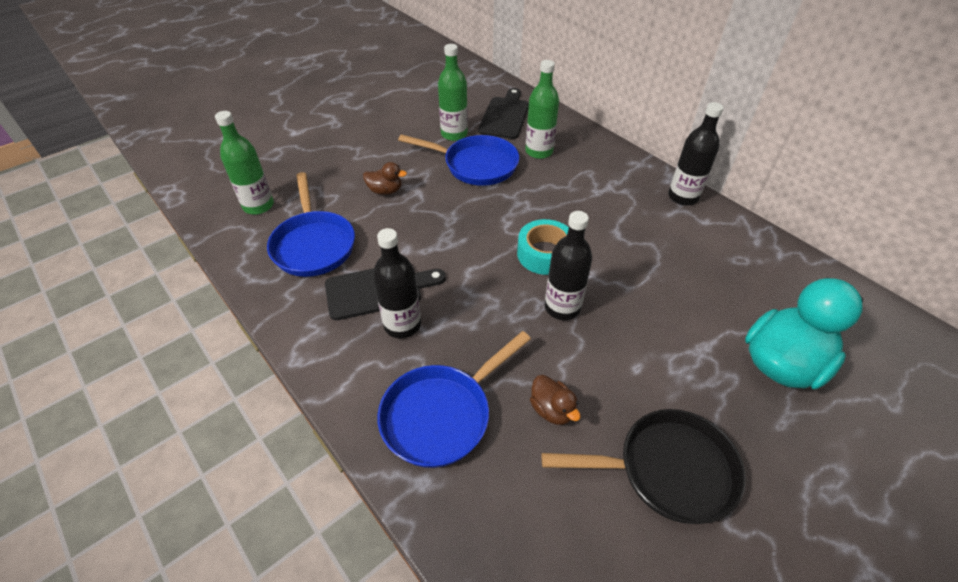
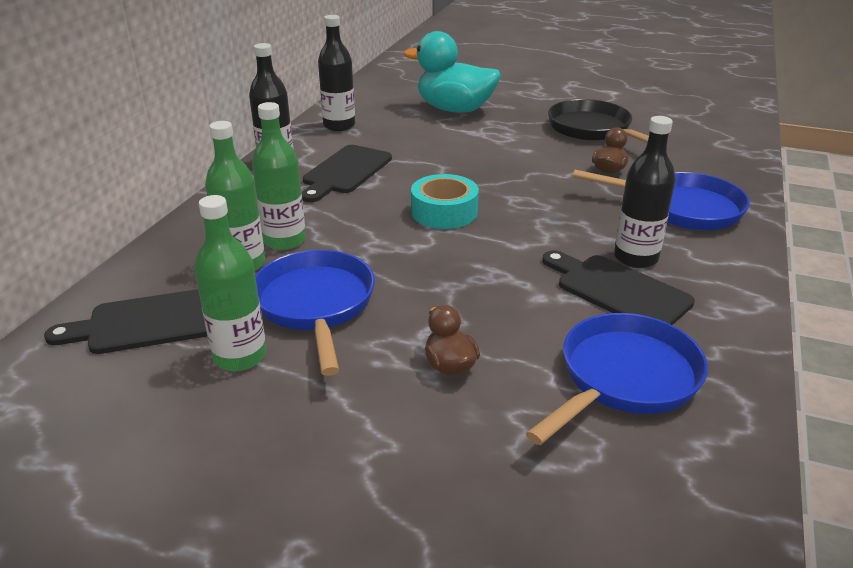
camera: 120 degrees left, 15 degrees down
green bottle [215,111,274,215] -> green bottle moved to [252,102,306,250]
black bottle [545,211,592,320] -> black bottle moved to [318,15,355,131]
none -> black cutting board [302,145,392,202]

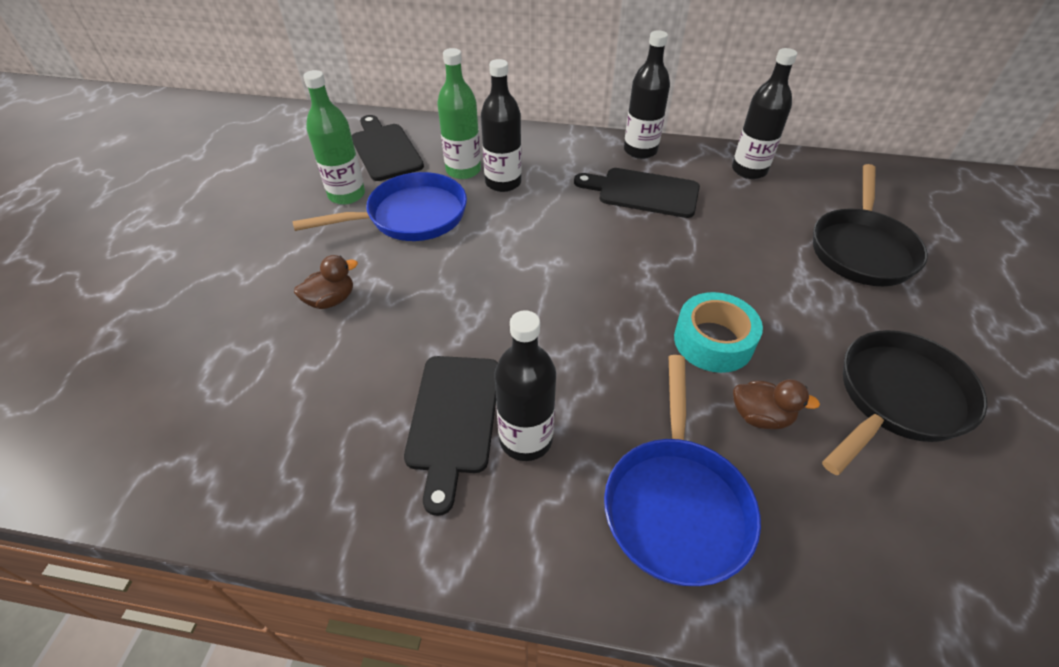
camera: 80 degrees right, 15 degrees up
green bottle [252,102,306,250] -> black bottle [481,59,522,192]
turquoise duck [404,31,501,113] -> black pan [813,164,928,286]
turquoise tape [411,174,479,229] -> turquoise tape moved to [674,292,763,373]
blue pan [526,313,708,445] -> none
black cutting board [542,250,695,325] -> black cutting board turned 150 degrees clockwise [404,356,498,516]

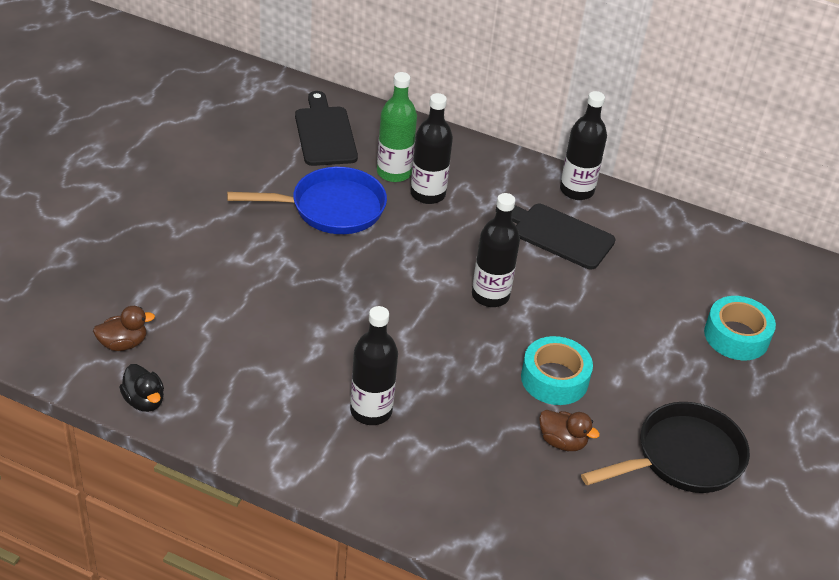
camera: 10 degrees right, 5 degrees down
brown duck [294,255,358,309] -> brown duck moved to [93,306,155,351]
green bottle [303,70,365,205] -> none
black cutting board [404,356,498,516] -> none
blue pan [604,355,761,586] -> none
black bottle [732,48,797,179] -> black bottle moved to [472,193,520,307]
black pan [813,164,928,286] -> turquoise tape [704,296,776,360]
none -> black duck [119,364,164,412]

